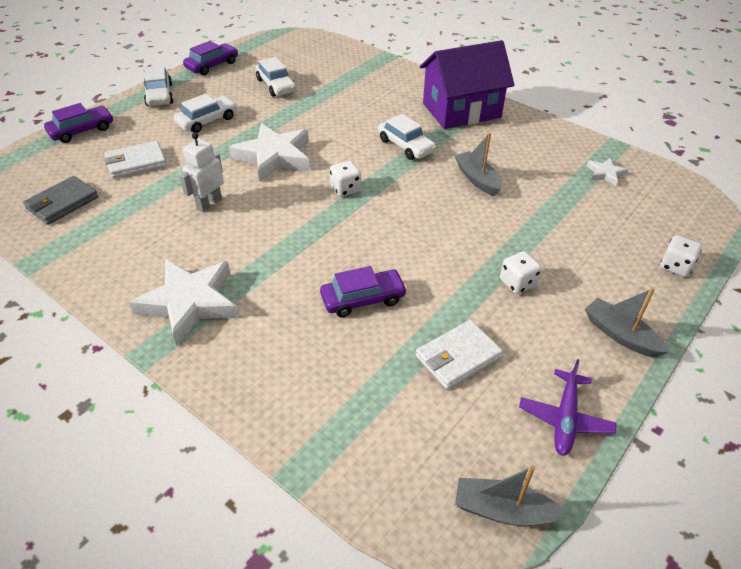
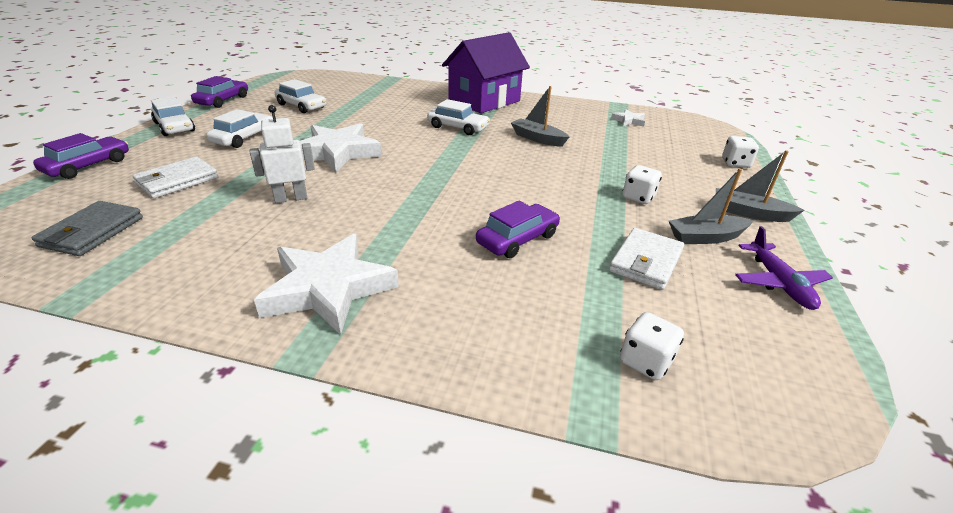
camera: 25 degrees left, 10 degrees down
white robot [180,132,224,212] -> white robot turned 60 degrees clockwise [250,105,315,203]
white dice [330,161,361,197] -> white dice moved to [620,312,684,380]
grey boat [455,466,568,526] -> grey boat moved to [669,168,753,244]

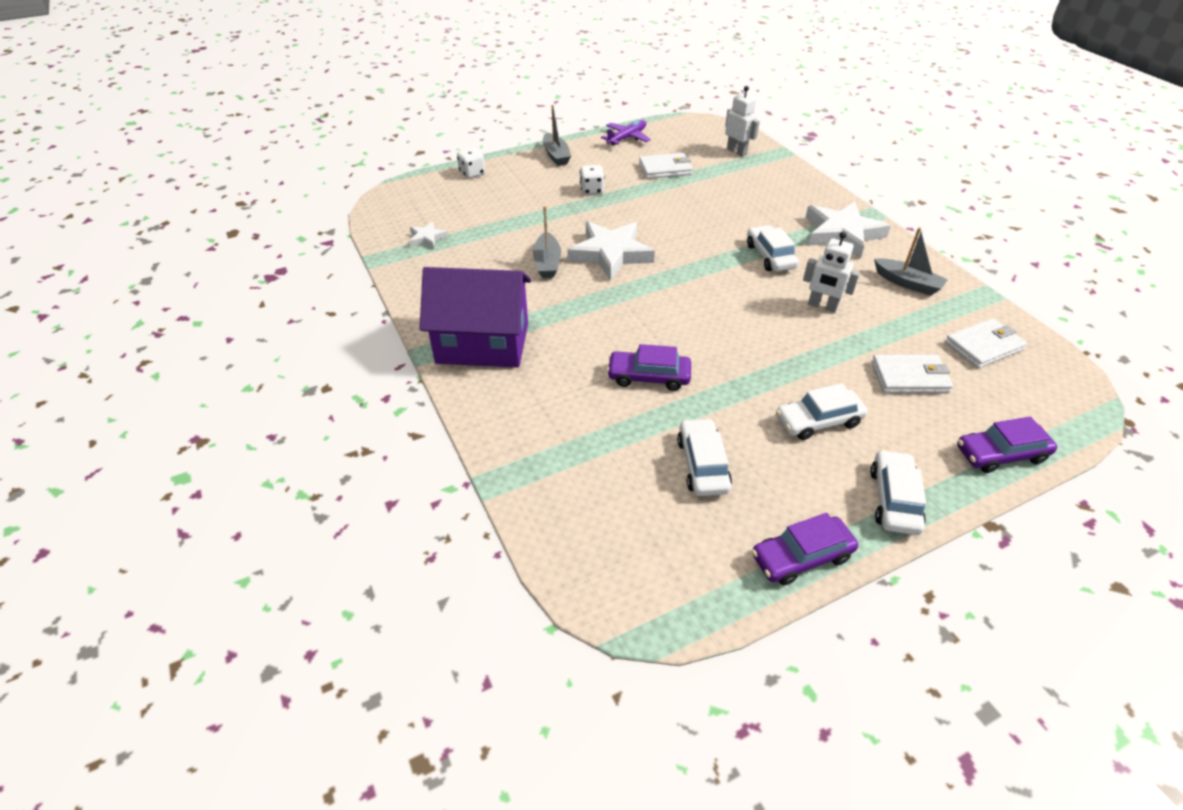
camera: 130 degrees left, 10 degrees up
grey wallet [32,201,143,256] -> white wallet [945,318,1027,368]
white star [300,123,382,172] -> white star moved to [567,222,655,281]
white car [427,99,490,135] -> white car moved to [747,225,799,272]
purple car [476,201,560,258] -> purple car moved to [607,344,691,391]
white dice [620,312,684,380] -> white robot [725,86,760,156]
grey boat [669,168,753,244] -> grey boat moved to [874,227,948,295]

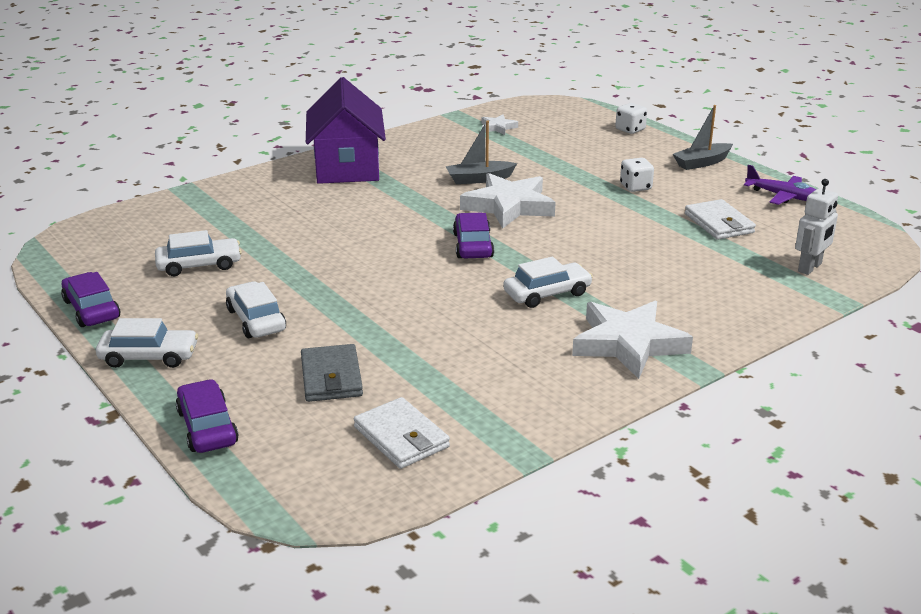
camera: 80 degrees right, 15 degrees down
purple car [607,344,691,391] -> purple car moved to [453,213,494,258]
white robot [803,232,860,313] -> none
white wallet [871,355,953,393] -> grey wallet [301,344,363,402]
grey boat [874,227,948,295] -> none

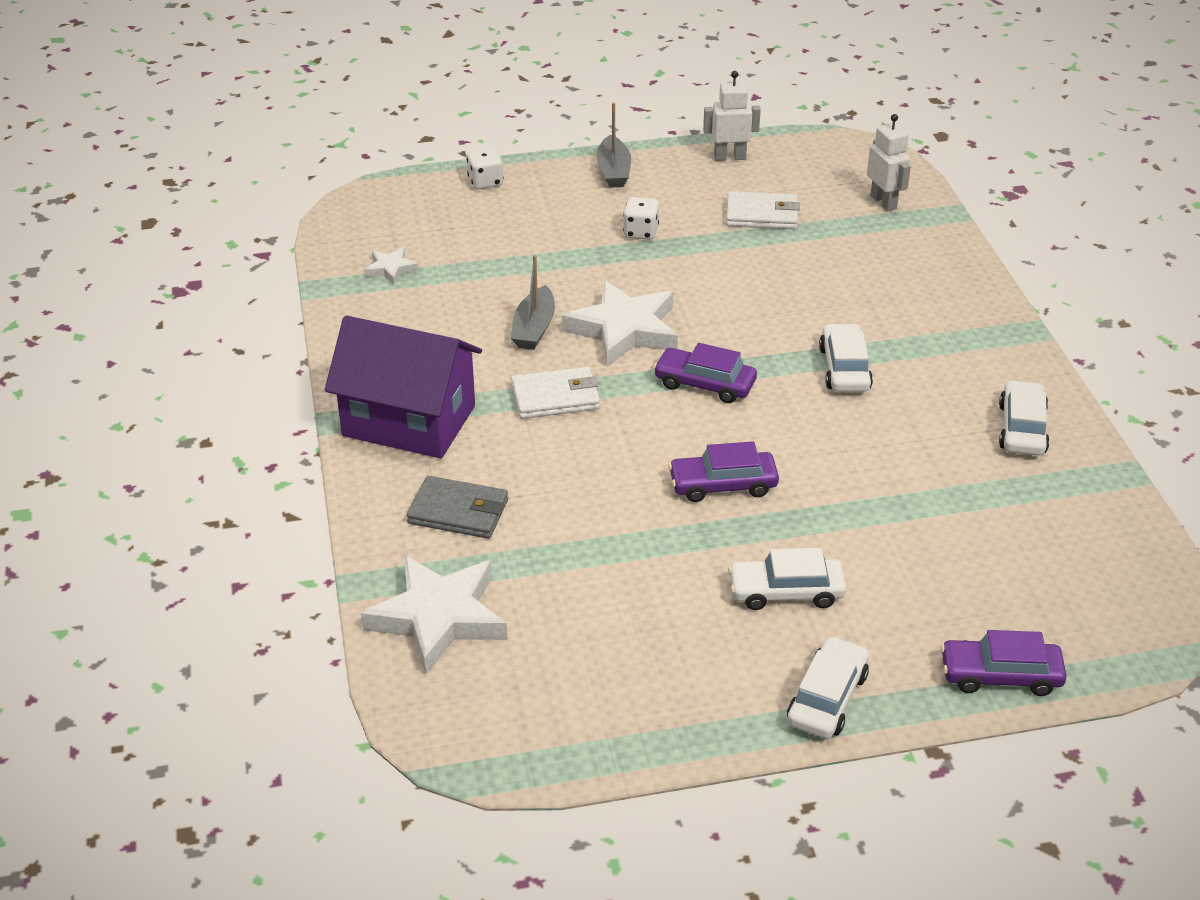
camera: 65 degrees left, 10 degrees up
purple car [61,272,120,327] -> purple car moved to [668,441,779,502]
white car [155,230,242,276] -> white car moved to [999,380,1050,456]
grey wallet [301,344,363,402] -> grey wallet moved to [407,476,508,539]
white wallet [354,397,450,469] -> white wallet moved to [511,367,600,419]
white star [572,301,693,379] -> white star moved to [361,555,507,674]
purple plane [744,165,816,205] -> white robot [703,71,761,161]

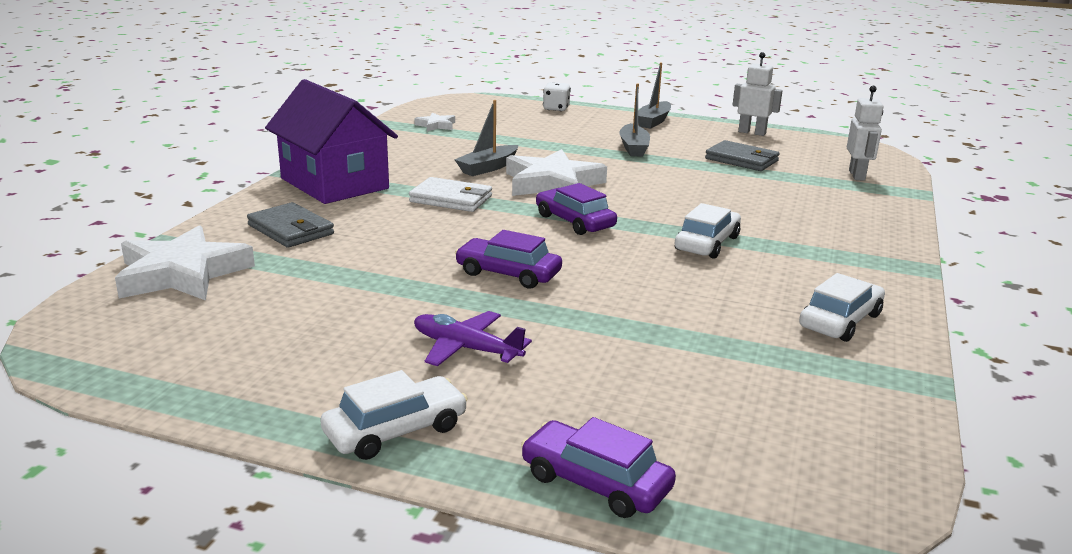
camera: 30 degrees right, 15 degrees down
white dice [623,197,659,240] -> grey boat [619,83,650,156]
white wallet [726,191,800,229] -> grey wallet [705,140,780,171]
white car [728,548,846,610] -> purple plane [414,311,532,366]

